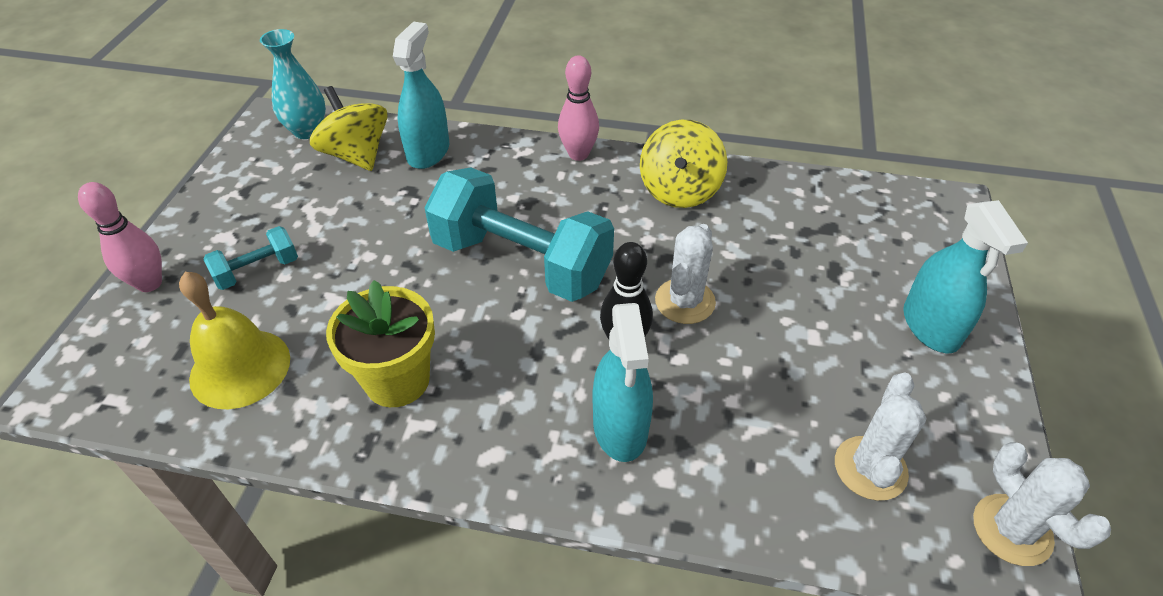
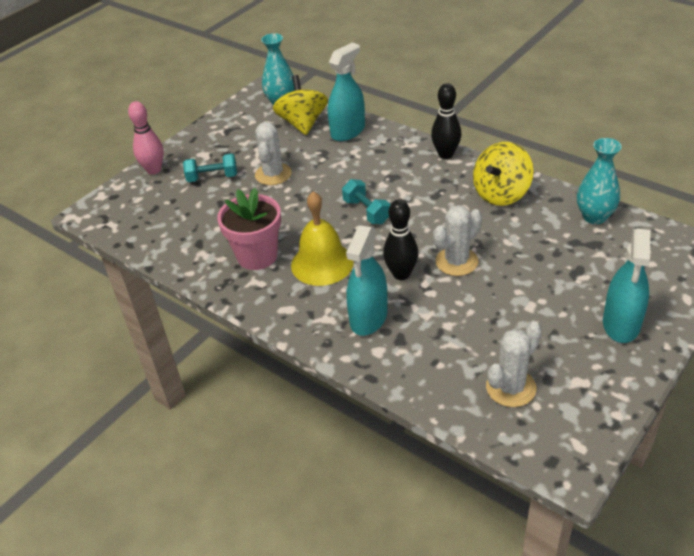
camera: 30 degrees right, 5 degrees down
yellow bell [179,272,290,409] -> yellow bell moved to [291,191,354,286]
yellow flower pot [326,280,435,407] -> pink flower pot [217,188,281,270]
turquoise dumbbell [425,168,614,302] -> turquoise dumbbell [342,179,390,224], size x0.46
pink bowling pin [558,55,599,161] -> black bowling pin [431,83,462,159]
white cactus [973,443,1111,566] -> white cactus moved to [255,122,292,185]
none -> turquoise vase [577,138,622,224]

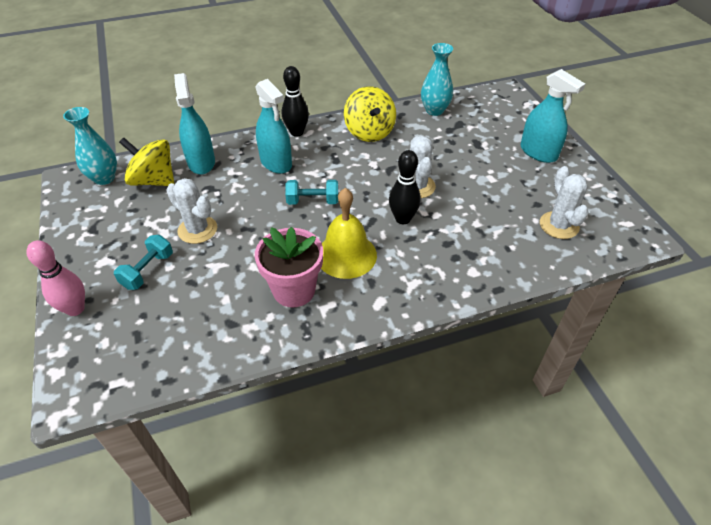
camera: 60 degrees left, 5 degrees up
turquoise spray bottle [346,225,388,336] -> turquoise spray bottle moved to [255,79,292,174]

